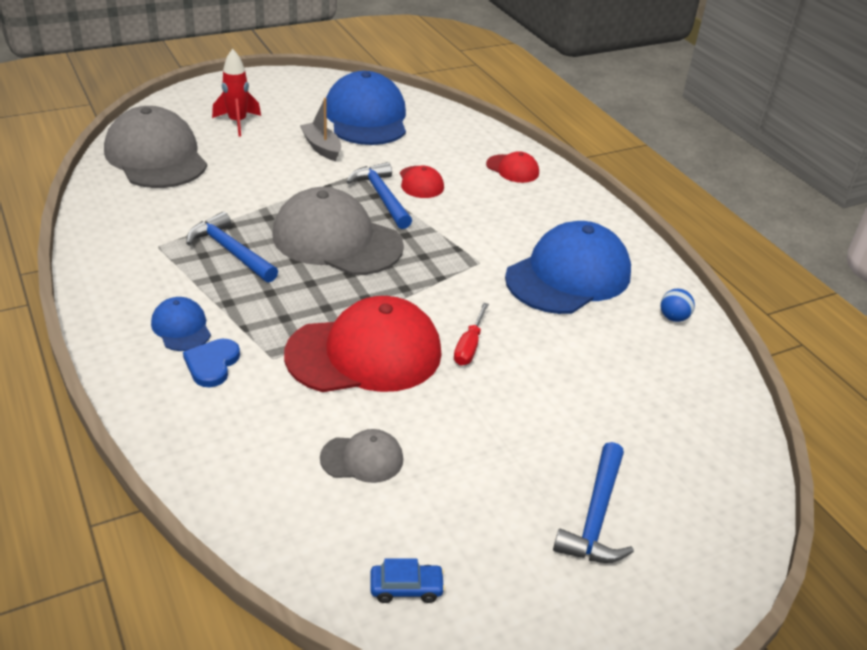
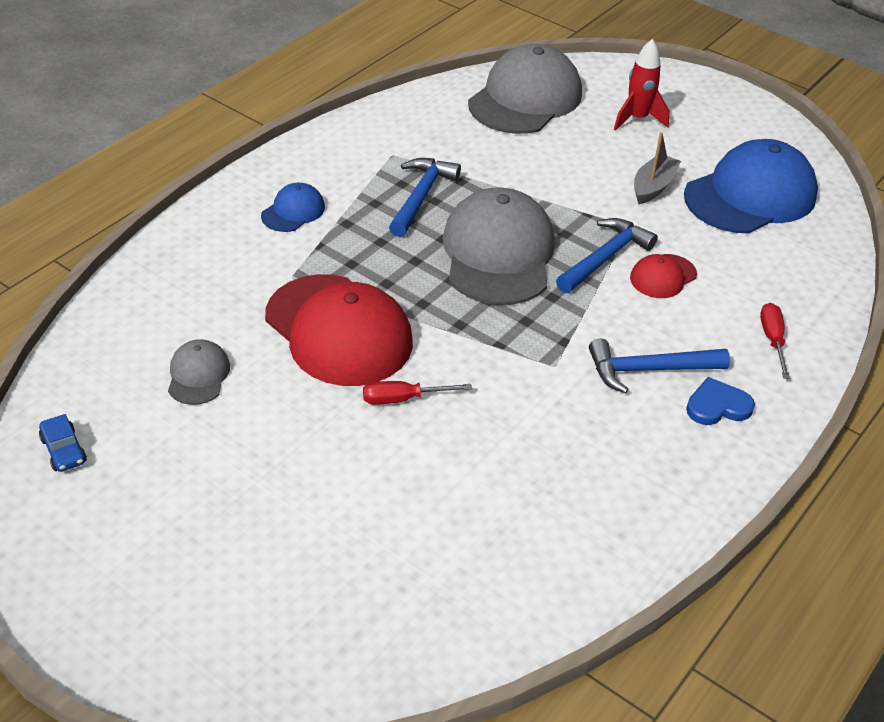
camera: 65 degrees right, 5 degrees up
blue heart [183,339,240,387] -> blue heart moved to [686,377,755,425]
grey cap [320,429,403,483] -> grey cap turned 150 degrees counterclockwise [168,339,230,405]
red cap [486,151,539,183] -> red screwdriver [760,303,790,379]
blue cap [505,221,631,314] -> none
blue hammer [553,442,634,563] -> blue hammer moved to [589,338,730,393]
blue ball [660,289,695,322] -> none

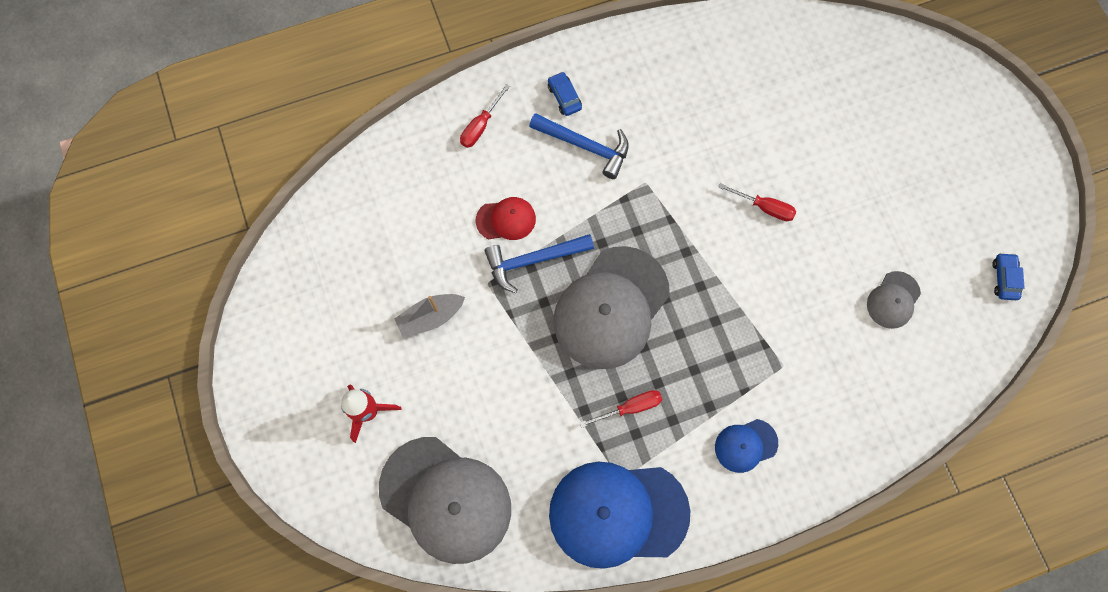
camera: 145 degrees left, 30 degrees up
red cap [265,274,413,386] -> none
blue hammer [389,158,461,237] -> red screwdriver [580,390,662,428]
grey cap [468,44,582,134] -> grey cap turned 120 degrees counterclockwise [379,437,511,564]
blue cap [684,139,818,234] -> blue cap moved to [549,462,690,569]
blue heart [686,377,755,425] -> blue car [548,72,582,116]

